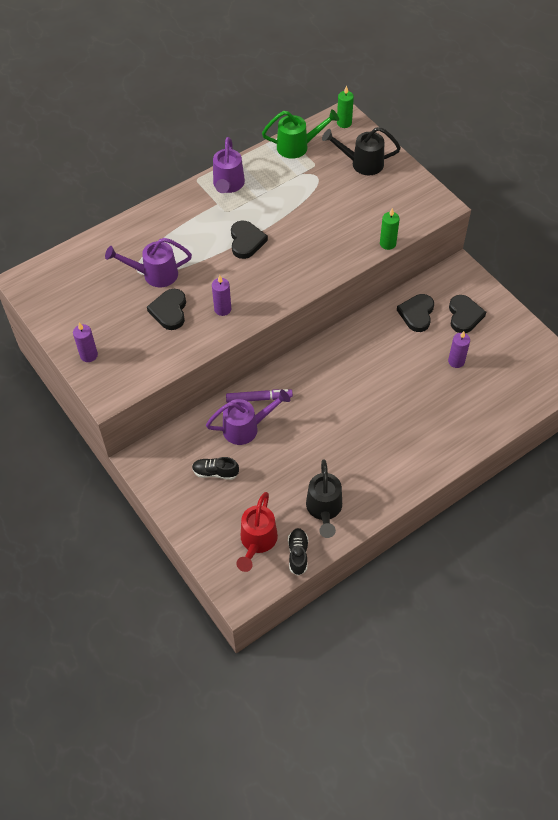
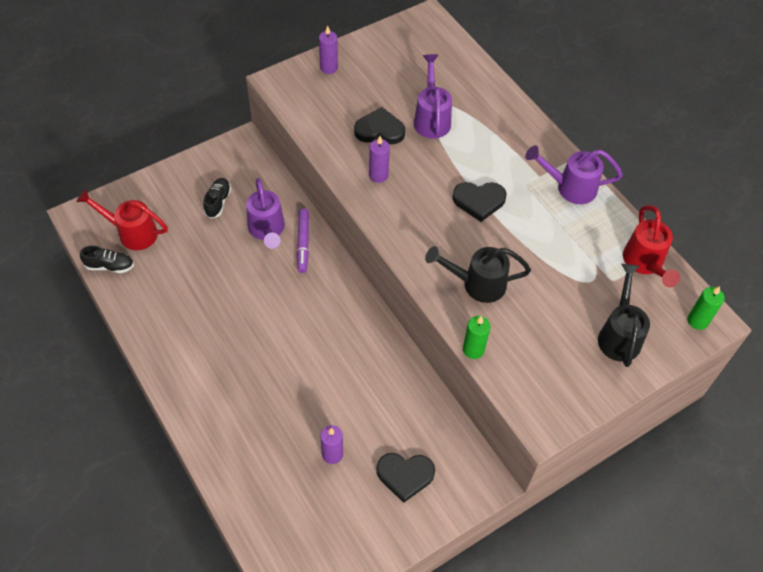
camera: 90 degrees right, 0 degrees up
green watering can [262,109,339,159] -> red watering can [623,205,680,287]
black watering can [306,459,342,538] -> black watering can moved to [425,246,531,303]
black heart [397,294,434,332] -> none

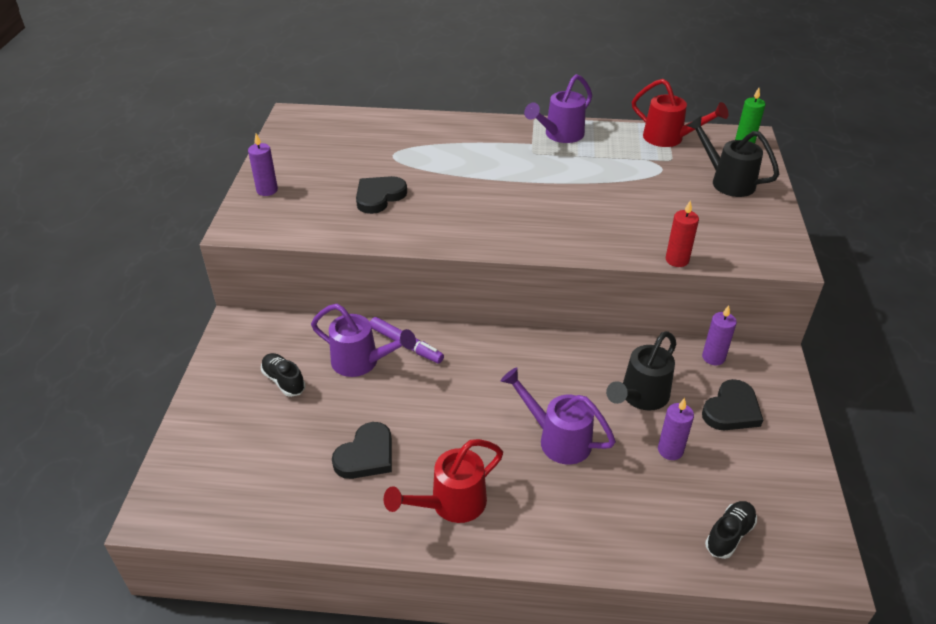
camera: 50 degrees left, 15 degrees down
red watering can [76,189,168,250] -> red watering can moved to [384,439,503,523]
black shoe [80,246,134,273] -> black shoe moved to [705,501,757,559]
purple candle [369,136,390,183] -> purple candle moved to [702,305,737,365]
purple watering can [414,54,452,138] -> purple watering can moved to [501,367,616,465]
black watering can [425,246,531,303] -> black watering can moved to [606,331,676,411]
black heart [453,182,507,222] -> black heart moved to [332,422,392,479]
green candle [463,316,490,359] -> red candle [666,200,699,267]

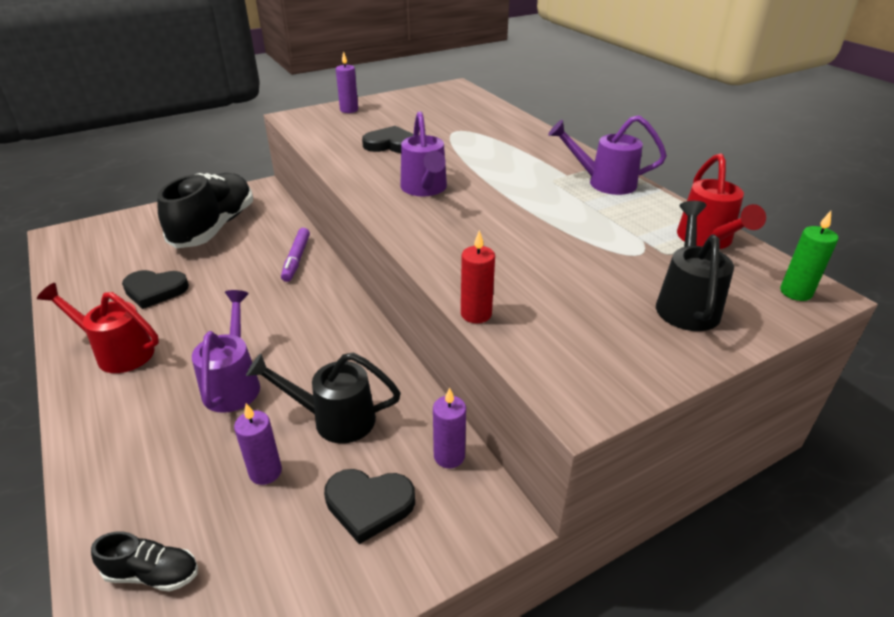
camera: 55 degrees right, 5 degrees down
black shoe [261,353,305,397] -> black shoe [158,173,253,248], size x2.30
purple watering can [311,304,416,377] -> purple watering can moved to [401,111,447,196]

